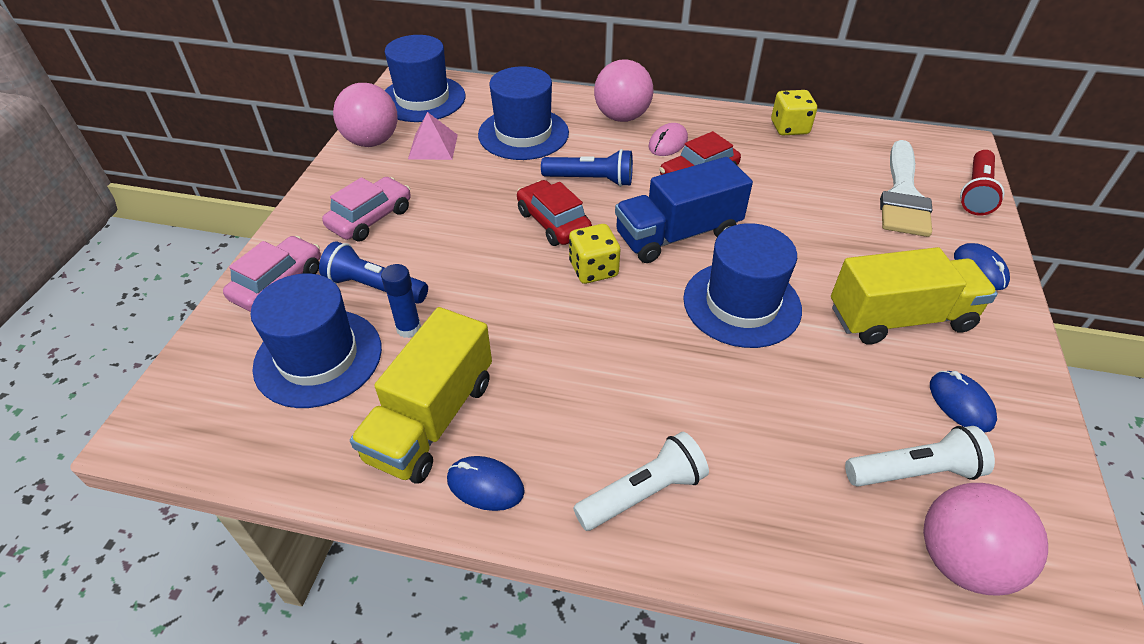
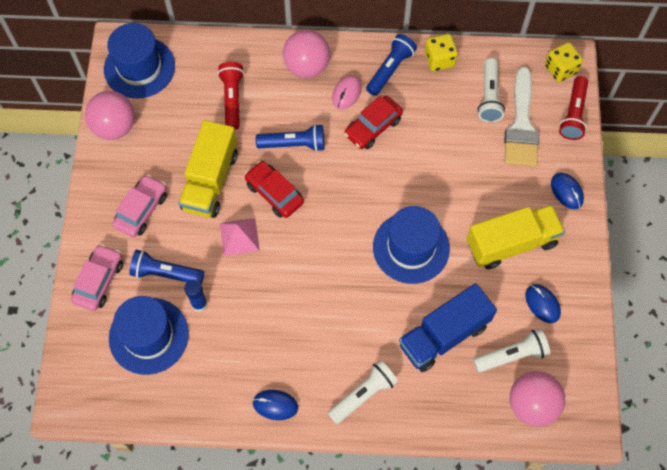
camera: 10 degrees left, 20 degrees up
yellow truck [350,307,492,484] -> yellow truck moved to [179,120,238,218]
pink pyramid [408,112,458,160] -> pink pyramid moved to [220,218,260,256]
blue hat [478,66,569,160] -> red flashlight [217,62,244,130]
yellow dice [569,224,620,284] -> yellow dice moved to [545,42,583,82]
blue truck [615,157,753,263] -> blue truck moved to [399,283,497,372]
none -> blue flashlight [366,34,417,96]
none -> white flashlight [478,58,505,122]

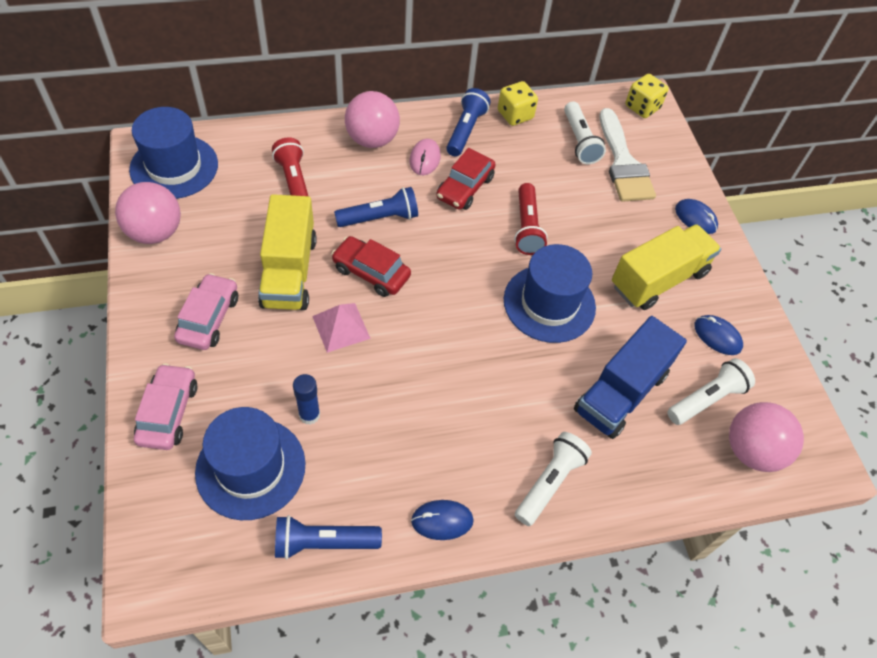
camera: 20 degrees left, 10 degrees down
blue flashlight [129,250,204,284] -> blue flashlight moved to [275,515,382,559]
red flashlight [559,76,588,140] -> red flashlight moved to [514,183,548,255]

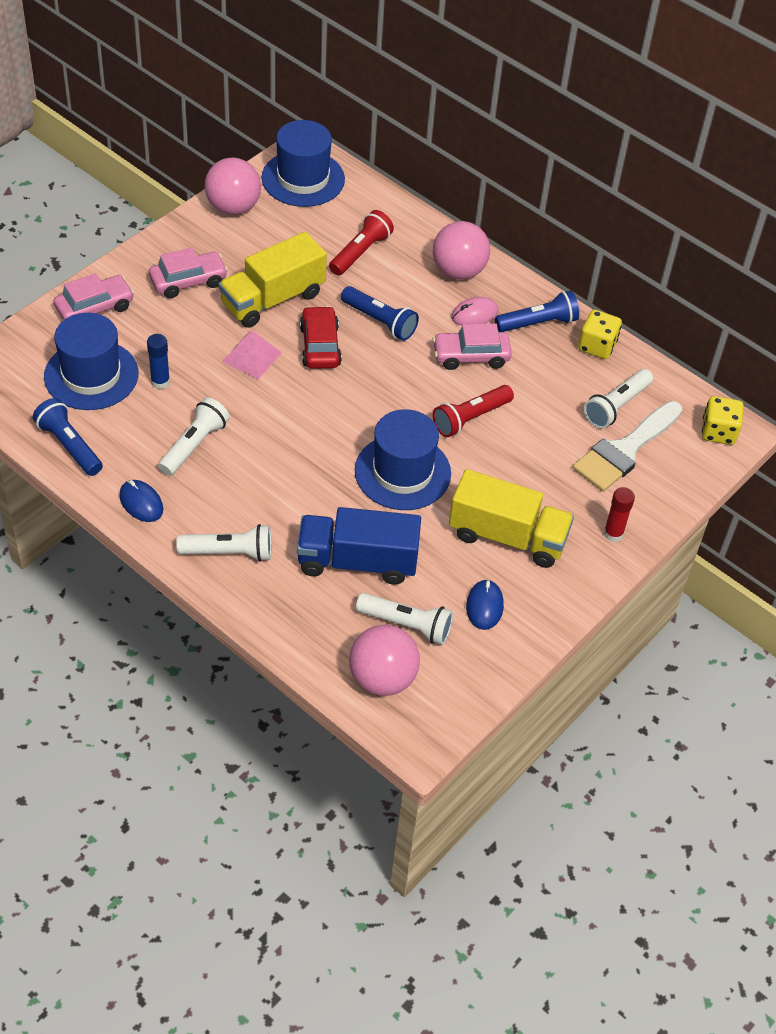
camera: 55 degrees right, 5 degrees down
red car [436,148,496,210] -> pink car [433,323,512,370]
blue mouse [675,199,718,234] -> red glue stick [604,487,635,542]
none -> white flashlight [158,397,230,476]

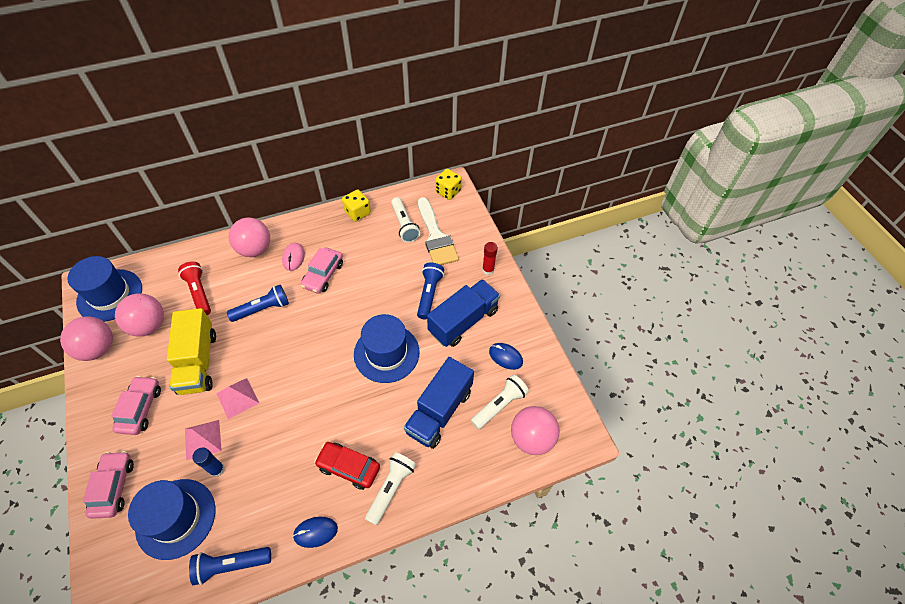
camera: 60 degrees left, 5 degrees up
white flashlight [158,397,230,476] -> none
red car [300,306,342,369] -> red car moved to [314,442,380,490]
red flashlight [433,385,514,437] -> none
yellow truck [449,469,574,568] -> blue truck [427,279,500,347]
blue flashlight [495,291,579,332] -> blue flashlight moved to [417,262,444,319]
none -> pink ball [115,293,164,336]
none -> pink pyramid [185,420,222,460]

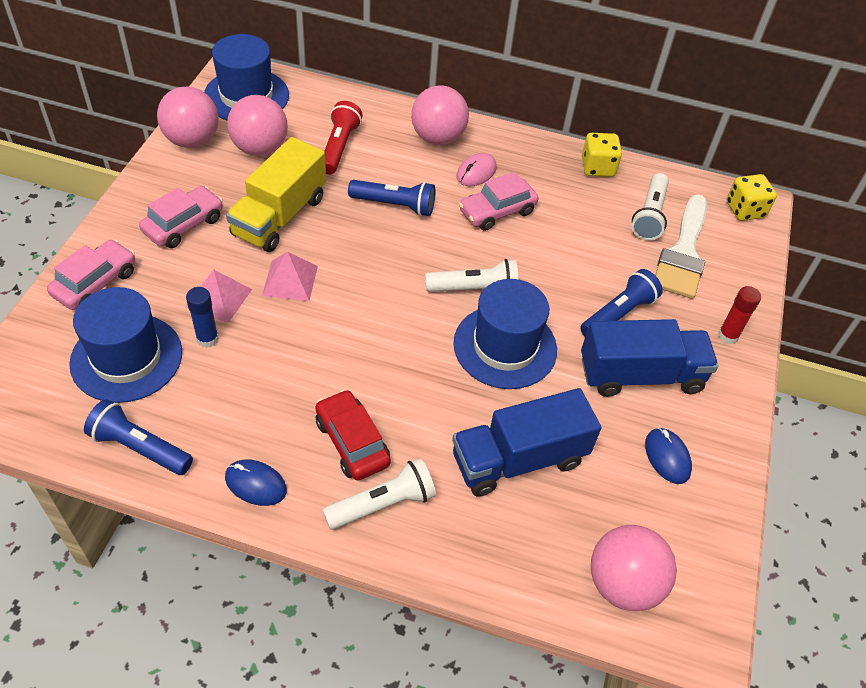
camera: 35 degrees right, 5 degrees down
white flashlight [471,375,529,430] -> white flashlight moved to [425,259,518,292]

